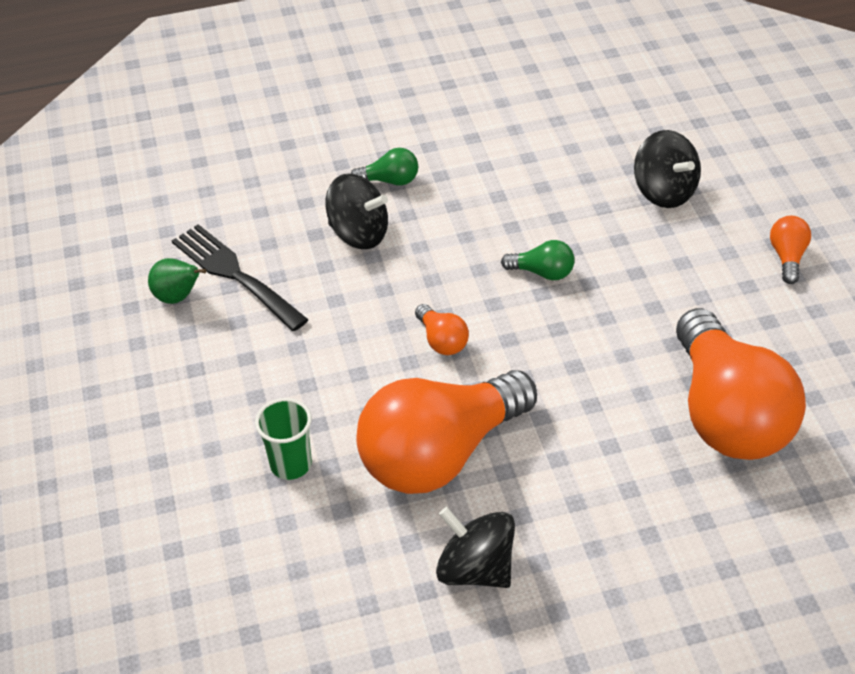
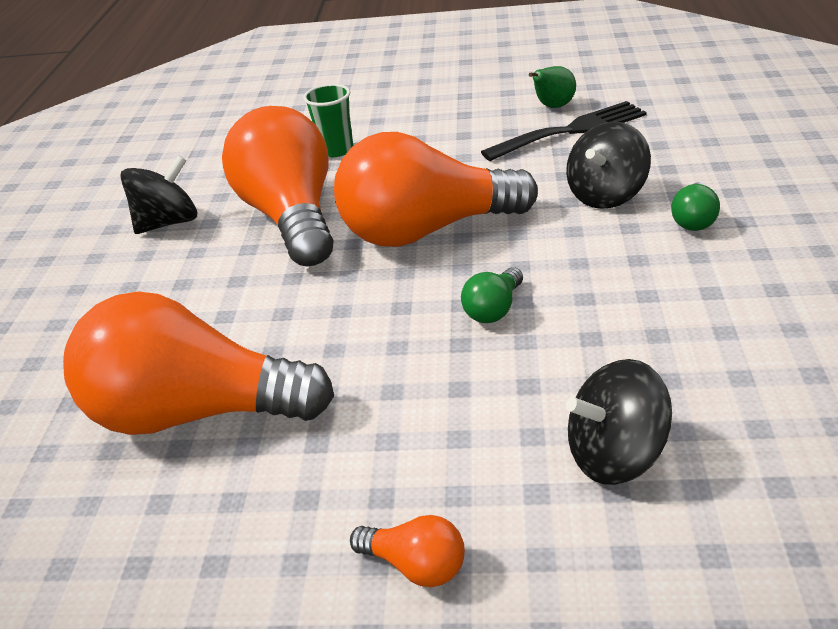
camera: 110 degrees right, 10 degrees down
orange light bulb [415,304,469,355] -> orange light bulb [334,132,538,247], size x2.50

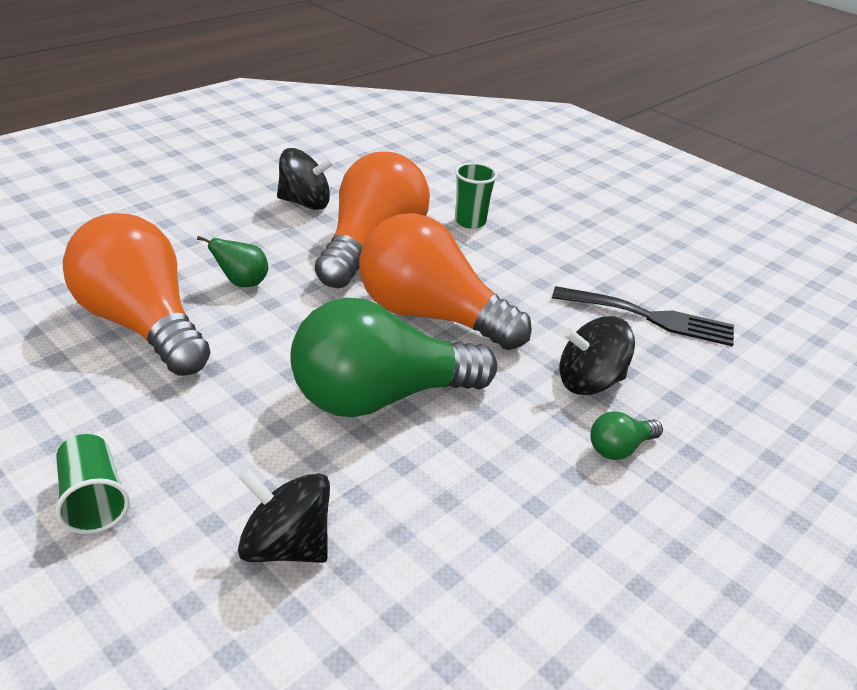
camera: 35 degrees right, 0 degrees up
orange light bulb [350,515,465,587] -> green cup [55,434,130,534]
green light bulb [461,267,523,323] -> green light bulb [290,298,497,417], size x2.50
green pear [529,66,576,108] -> green pear moved to [197,236,269,287]

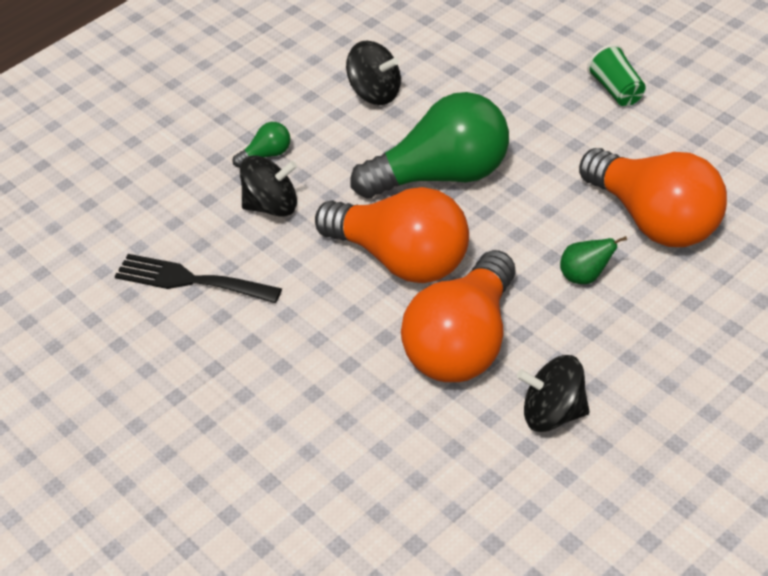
camera: 170 degrees left, 10 degrees up
black spinning top [238,469,330,563] -> black spinning top moved to [346,40,401,105]
green cup [455,162,498,229] -> none

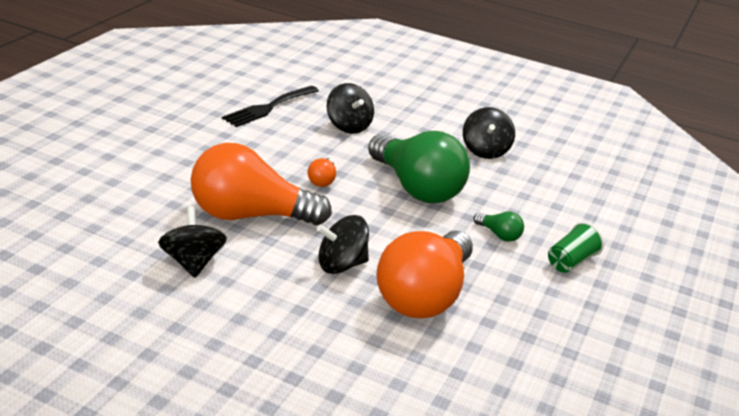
camera: 60 degrees right, 15 degrees down
black fork [115,254,282,303] -> black fork turned 135 degrees counterclockwise [222,86,319,127]
green light bulb [233,122,290,168] -> green light bulb moved to [474,211,524,242]
orange light bulb [315,187,469,283] -> orange light bulb [308,158,336,187], size x0.40
green pear [560,236,627,284] -> black spinning top [317,215,369,274]

